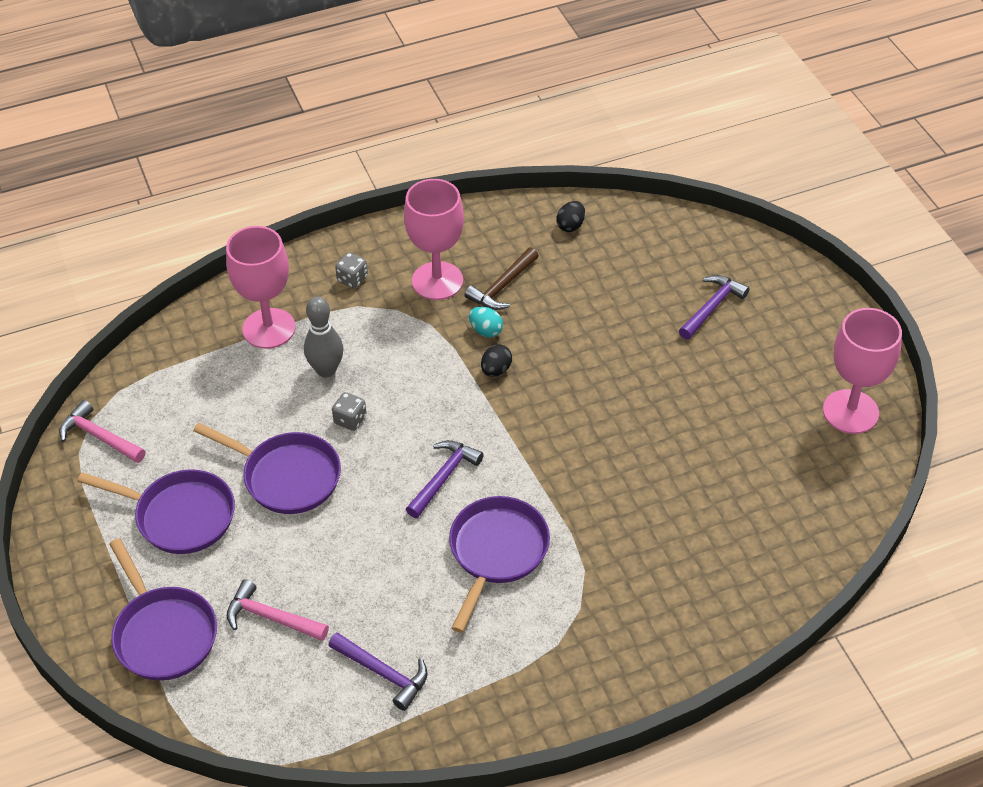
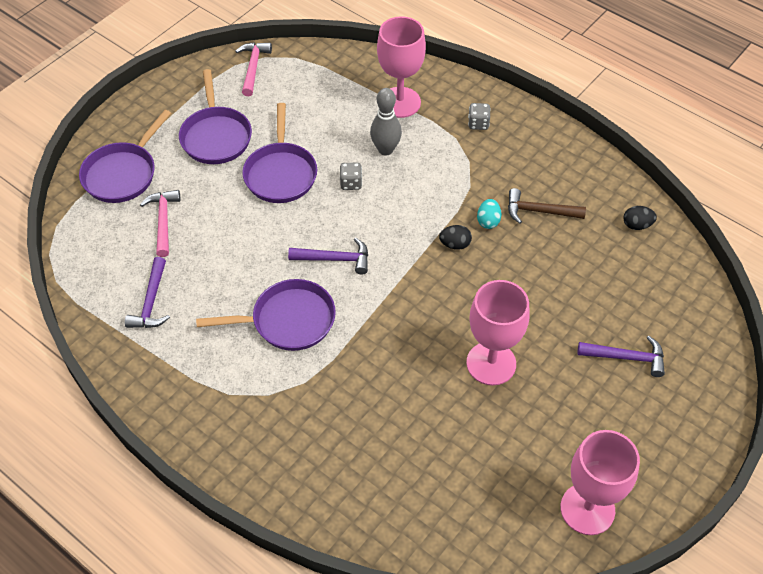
camera: 60 degrees right, 5 degrees up
pink goblet [404,179,464,300] -> pink goblet moved to [466,280,530,386]

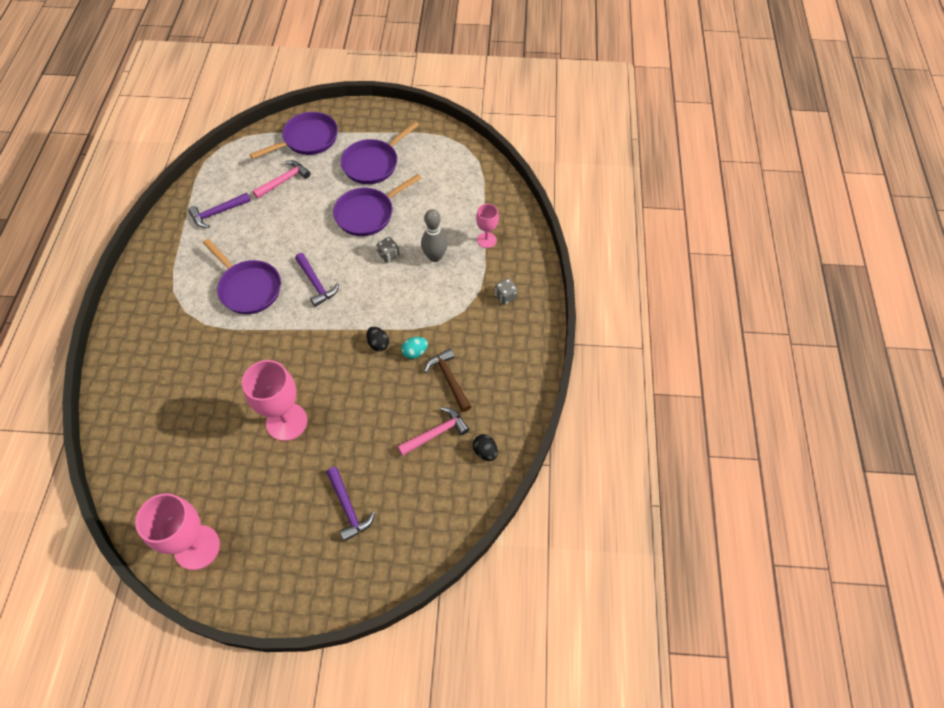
camera: 55 degrees right, 5 degrees up
purple pan [79,110,171,203] -> purple pan turned 150 degrees clockwise [250,112,338,159]
pink hammer [236,42,272,96] -> pink hammer moved to [397,407,469,456]
pink goblet [377,16,426,118] -> pink goblet [476,204,499,248], size x0.55

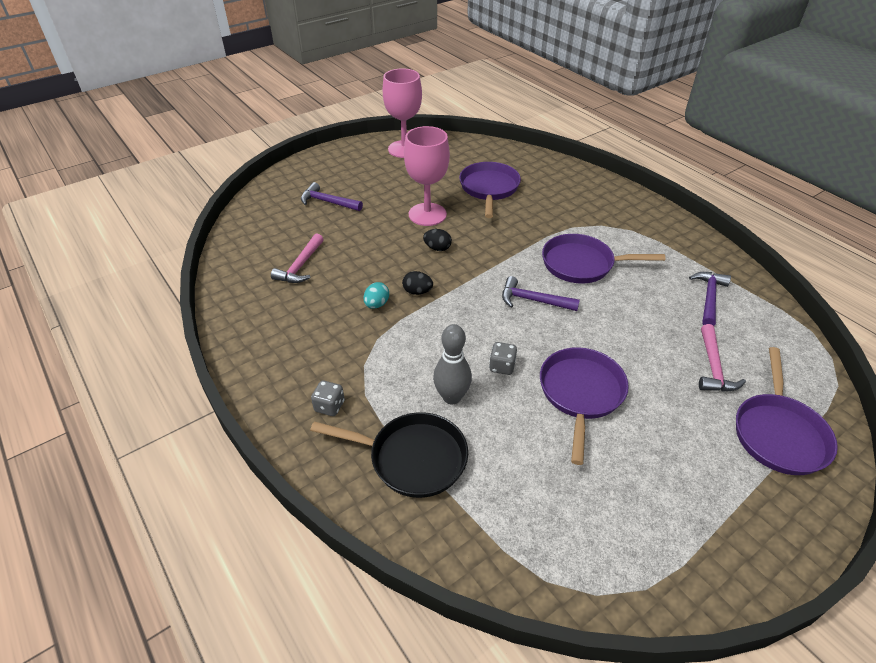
camera: 140 degrees right, 15 degrees down
purple pan [341,121,419,184] -> purple pan moved to [459,162,521,218]
brown hammer [424,349,471,412] -> none
black egg [473,434,498,461] -> black egg moved to [423,229,452,251]
pink goblet [476,204,499,248] -> black pan [310,412,468,498]

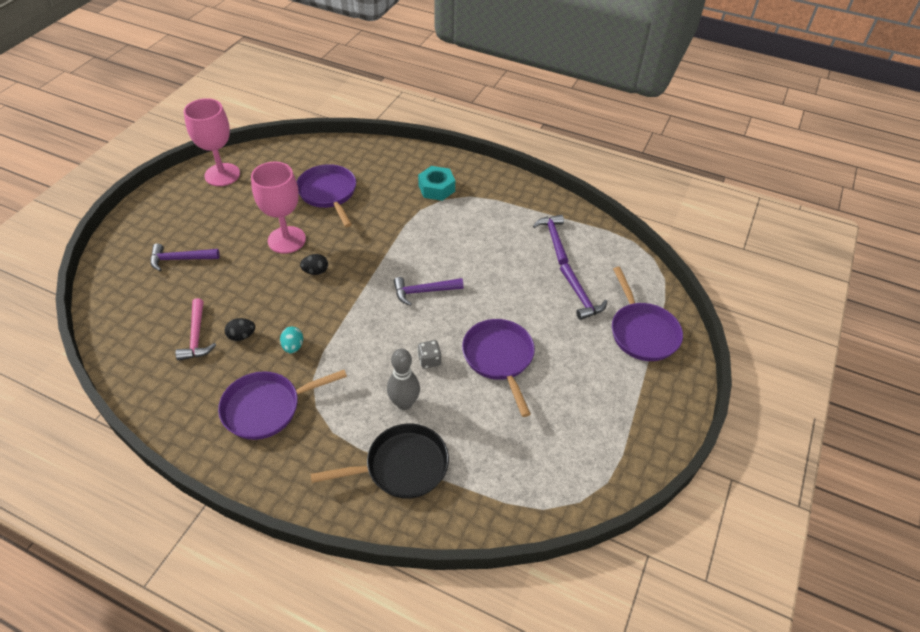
camera: 30 degrees left, 5 degrees up
grey dice [311,380,345,416] -> none
black egg [402,271,433,295] -> black egg moved to [224,318,255,341]
purple pan [542,234,666,283] -> purple pan moved to [218,370,347,440]
pink hammer [699,324,746,392] -> purple hammer [560,263,607,320]
none -> turquoise nut [418,166,455,201]

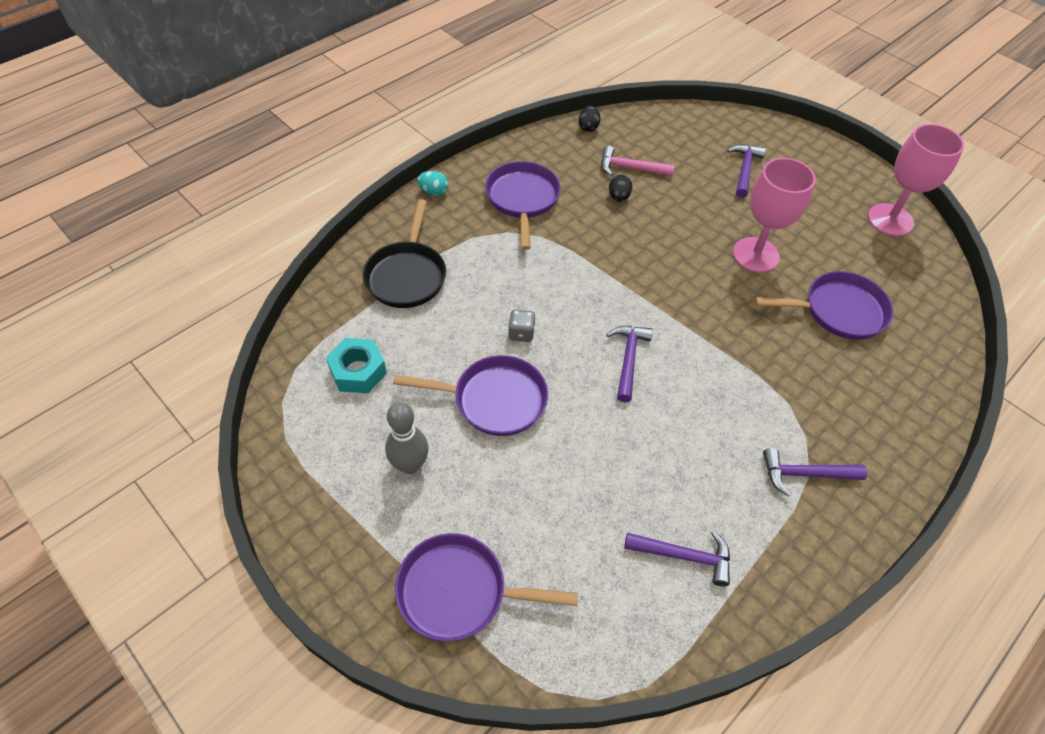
camera: 110 degrees right, 5 degrees up
turquoise egg [280,327,303,353] -> turquoise egg moved to [417,171,448,196]
black egg [300,254,328,275] -> black egg moved to [579,106,601,132]
grey bowling pin [387,348,420,410] -> grey bowling pin moved to [385,402,429,474]
turquoise nut [418,166,455,201] -> turquoise nut moved to [326,338,387,393]
purple hammer [560,263,607,320] -> purple hammer moved to [763,448,867,497]

